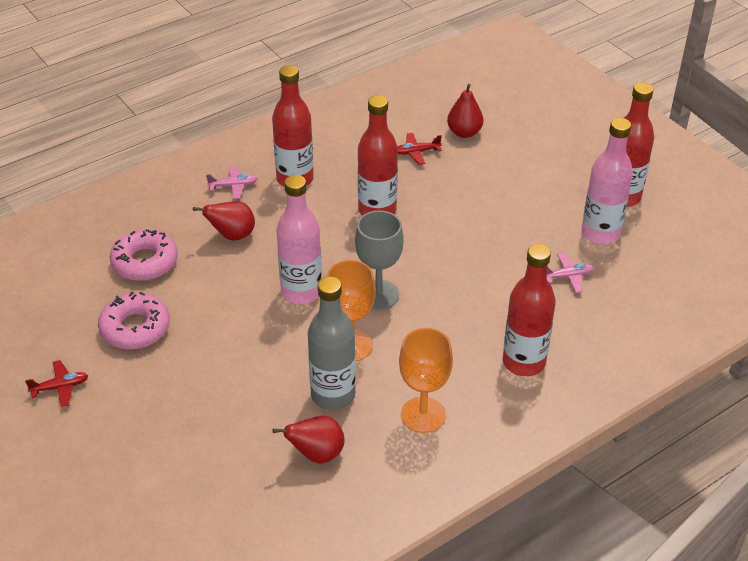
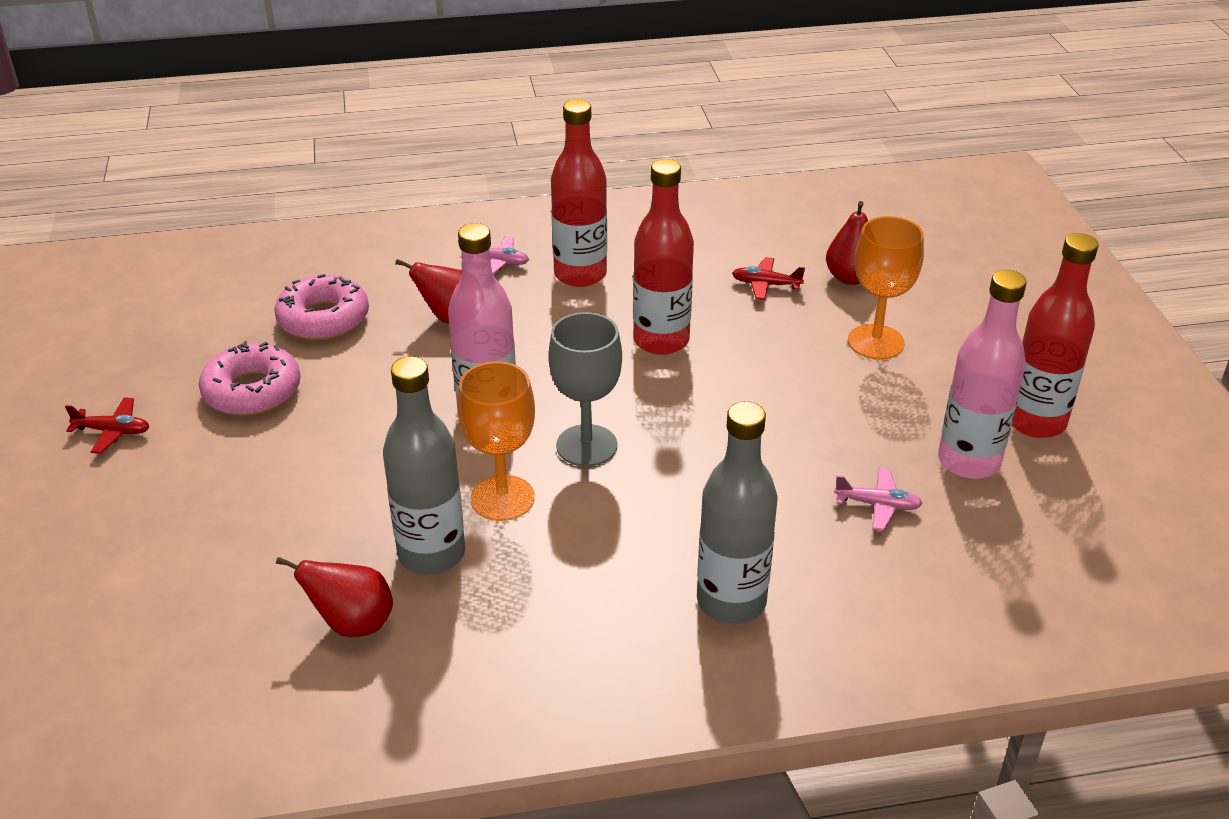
camera: 25 degrees right, 5 degrees down
orange goblet [399,328,453,433] -> orange goblet moved to [848,216,924,360]
red bottle [503,244,556,376] -> grey bottle [697,401,778,624]

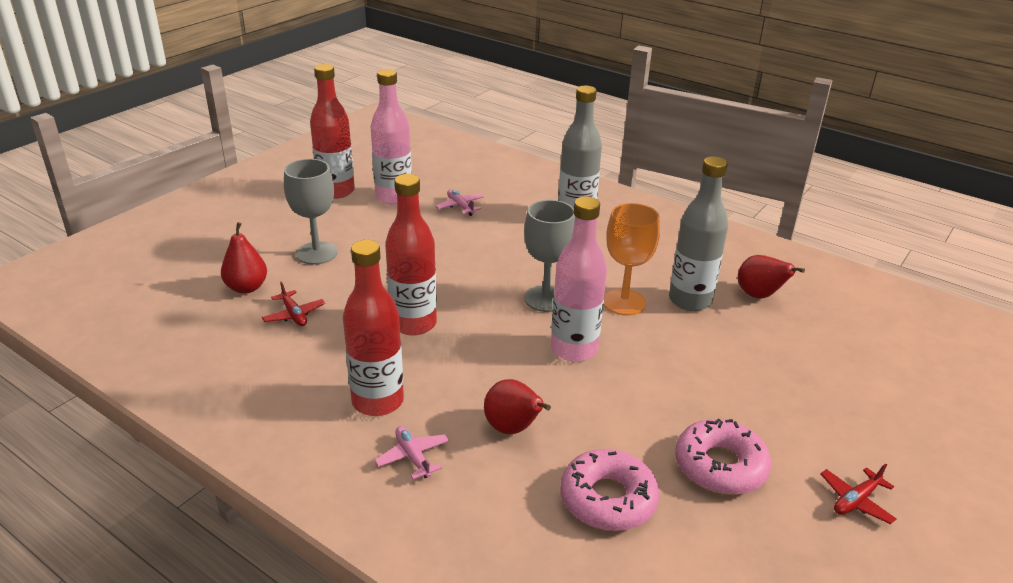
camera: 135 degrees left, 5 degrees down
red plane [65,397,150,454] -> red plane turned 90 degrees counterclockwise [820,463,896,524]
orange goblet [848,216,924,360] -> grey goblet [284,159,338,265]

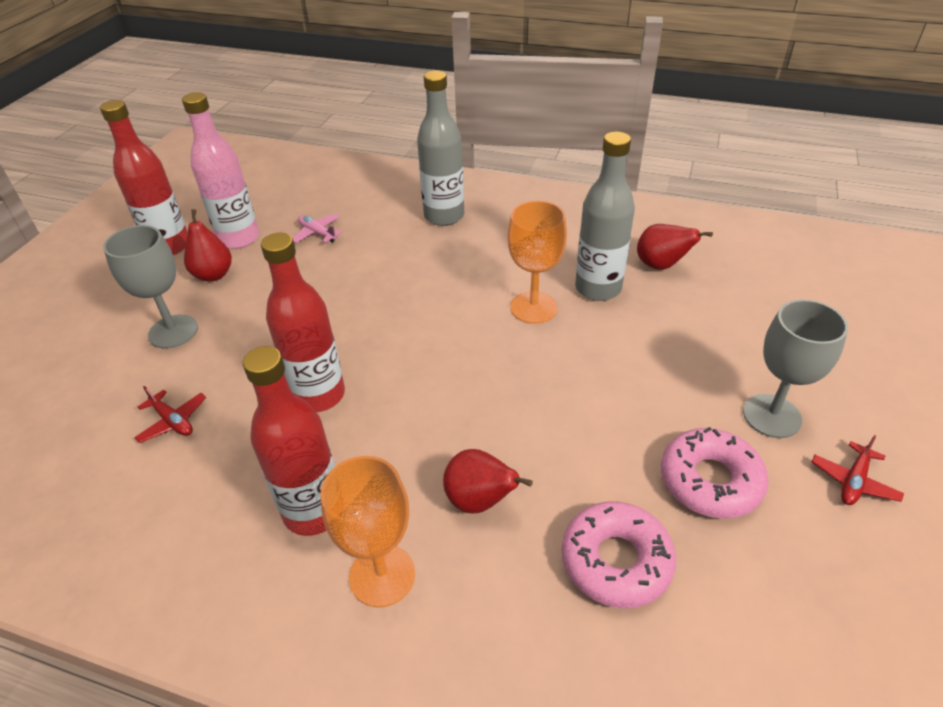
camera: 15 degrees left, 10 degrees up
red pear [221,222,267,294] -> red pear moved to [184,209,232,282]
pink plane [374,426,449,479] -> orange goblet [321,456,415,607]
grey goblet [524,200,575,312] -> grey goblet moved to [743,299,848,438]
pink bottle [551,196,607,362] -> none

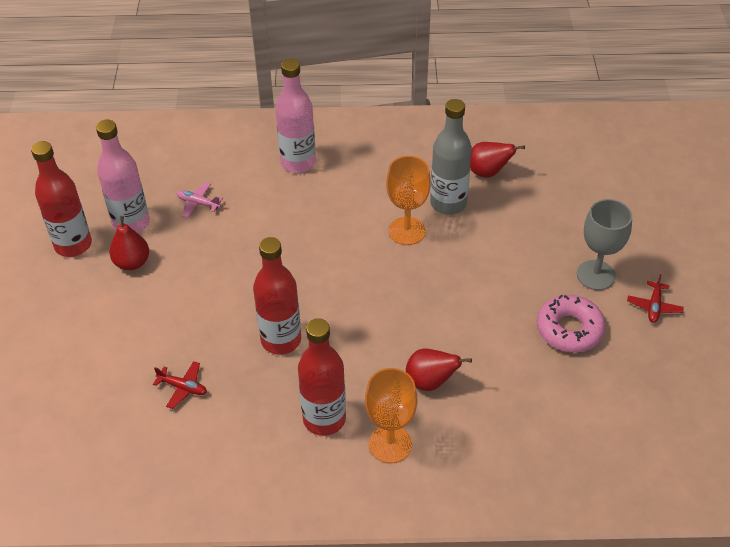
camera: 20 degrees left, 5 degrees up
grey goblet [103,225,198,348] -> none
grey bottle [417,71,464,226] -> pink bottle [275,59,316,173]
pink donut [562,501,676,608] -> none

